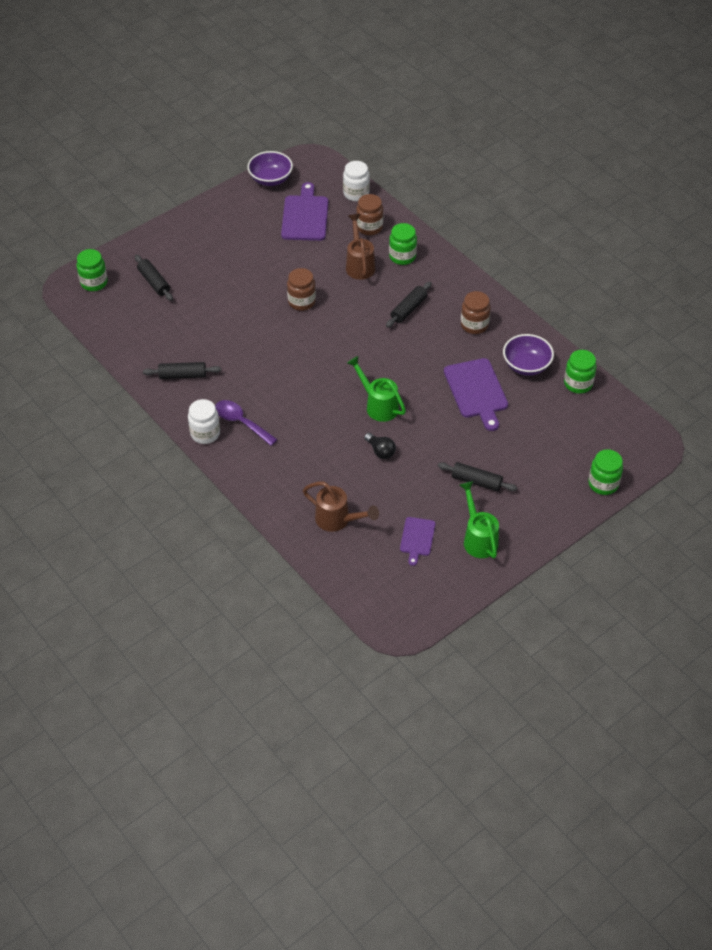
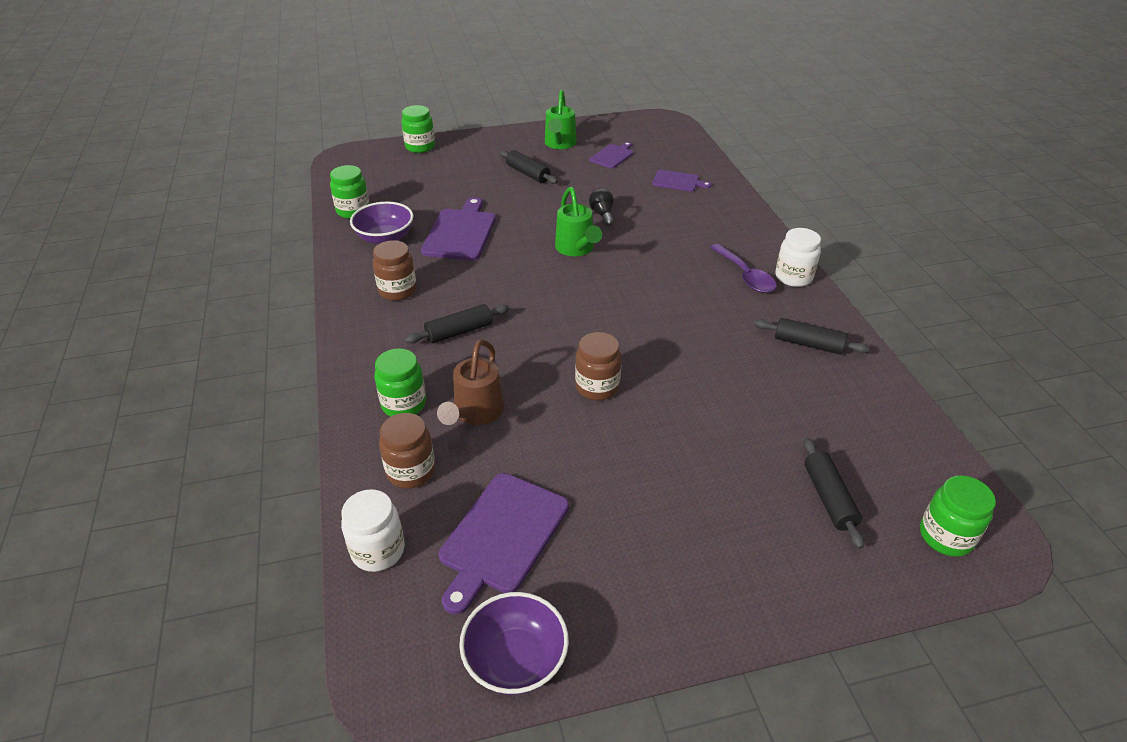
camera: 155 degrees left, 10 degrees down
brown watering can [303,481,379,532] -> purple cutting board [652,170,711,191]

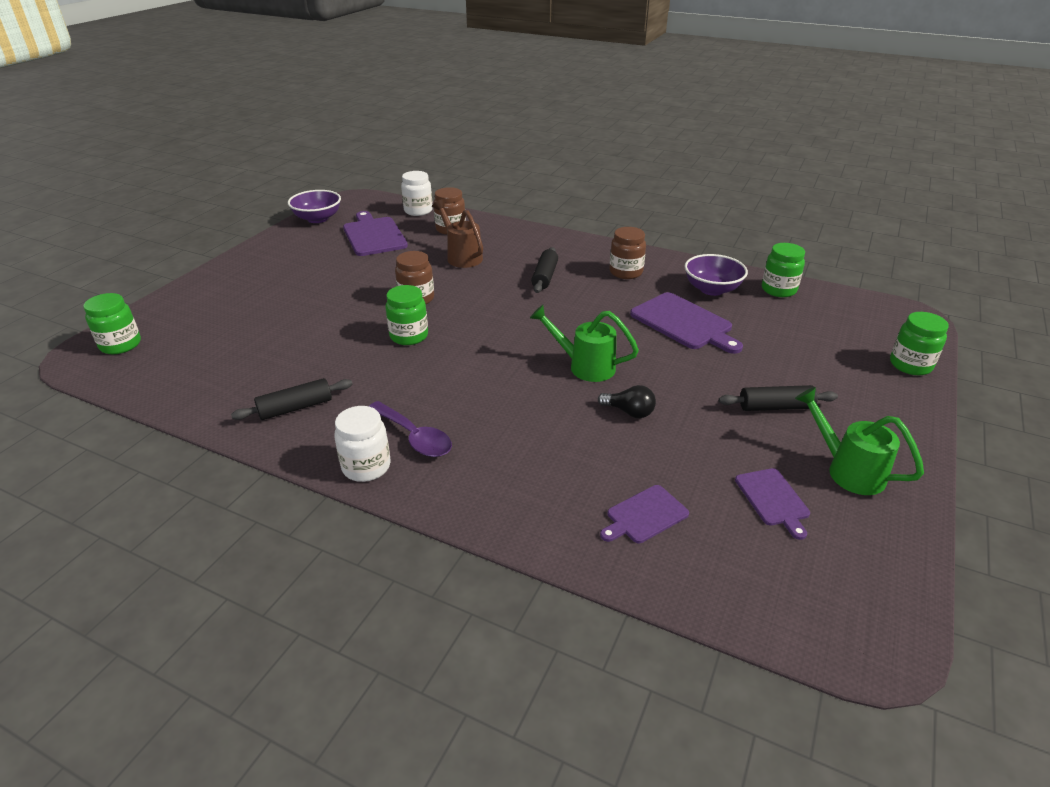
camera: 130 degrees right, 5 degrees down
green jar [374,348,426,417] -> green jar moved to [385,285,428,345]
purple spoon [710,244,777,293] -> purple spoon turned 150 degrees counterclockwise [369,401,452,457]
black rolling pin [803,438,865,549] -> none

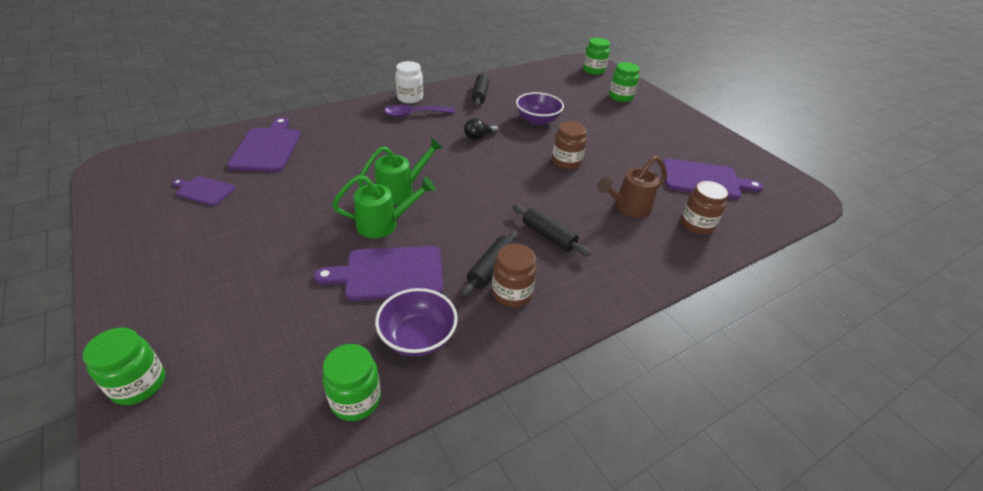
camera: 120 degrees right, 5 degrees up
purple bowl [288,190,341,223] -> purple bowl moved to [516,92,564,125]
green jar [385,285,428,345] -> green jar moved to [609,62,640,102]
white jar [401,171,433,216] -> none
brown watering can [432,199,483,268] -> brown watering can turned 150 degrees clockwise [597,156,667,218]
black light bulb [598,385,656,418] -> black light bulb moved to [464,118,498,140]
purple cutting board [600,485,689,543] -> purple cutting board [227,117,300,172], size x1.73
black rolling pin [719,385,838,411] -> black rolling pin moved to [461,231,518,297]
green watering can [795,387,924,495] -> green watering can moved to [332,175,436,238]

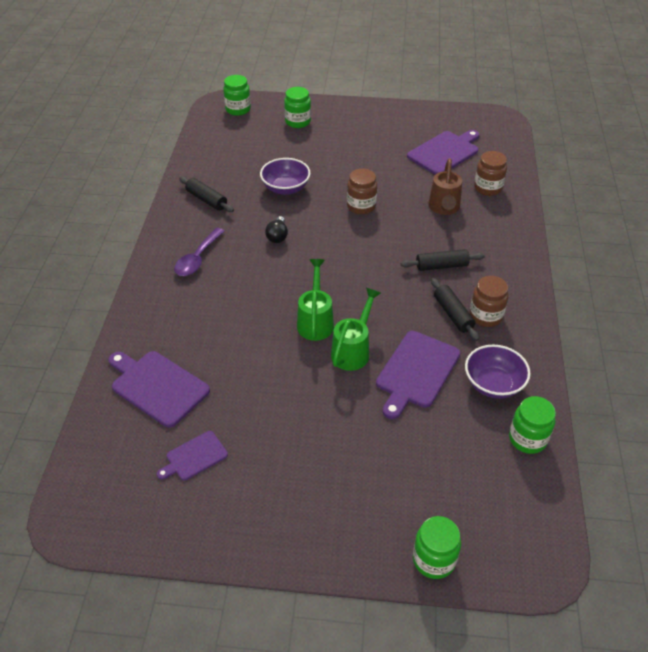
camera: 50 degrees left, 5 degrees up
white jar [395,61,423,104] -> none

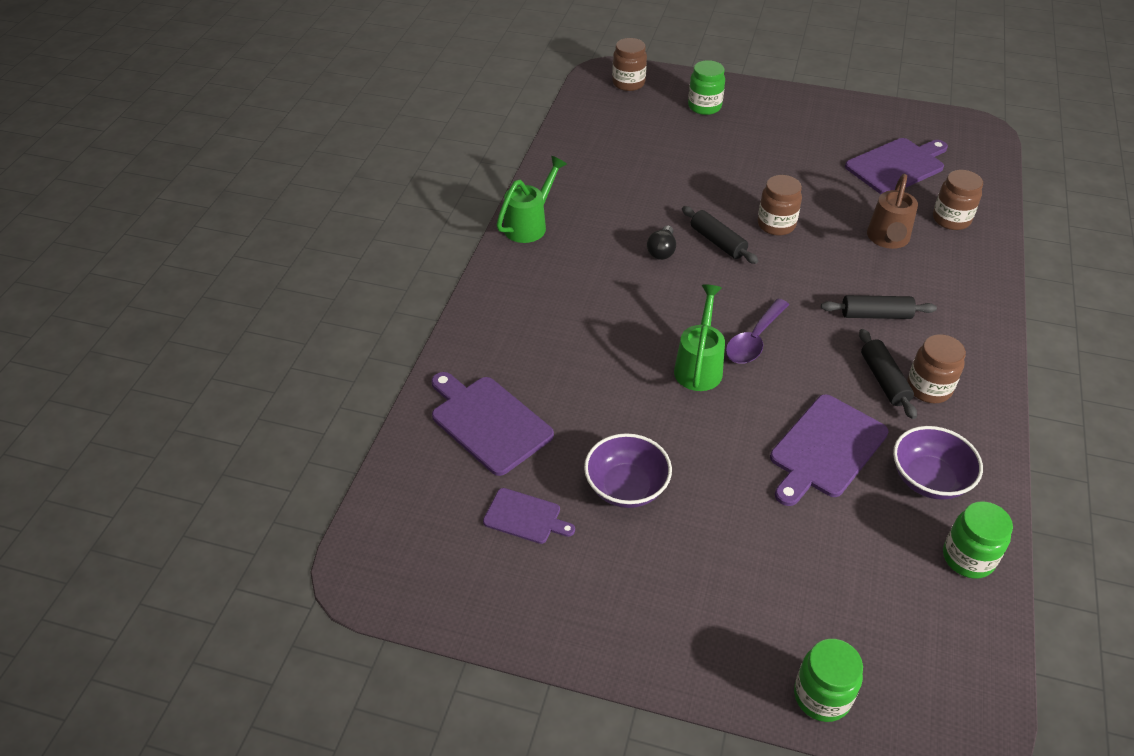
camera: 10 degrees right, 0 degrees up
purple cutting board [157,431,228,481] -> purple cutting board turned 135 degrees counterclockwise [483,488,575,544]
purple spoon [174,228,225,276] -> purple spoon moved to [726,299,789,364]
black rolling pin [179,176,234,212] -> black rolling pin moved to [682,206,758,264]
green jar [223,75,251,116] -> brown jar [612,38,647,91]
purple bowl [260,158,311,195] -> purple bowl moved to [584,433,672,508]
green watering can [331,288,381,371] -> green watering can moved to [496,156,567,243]

